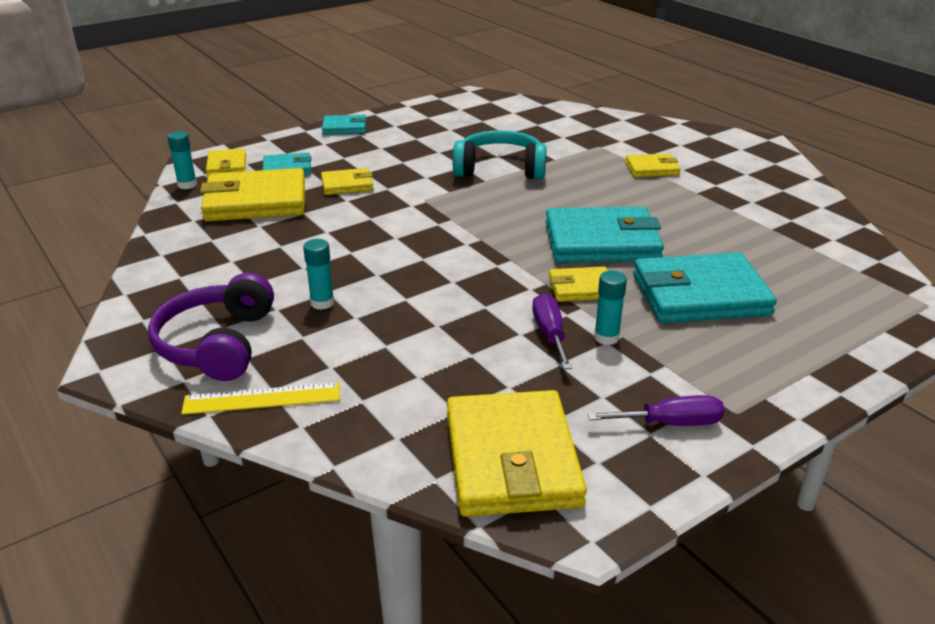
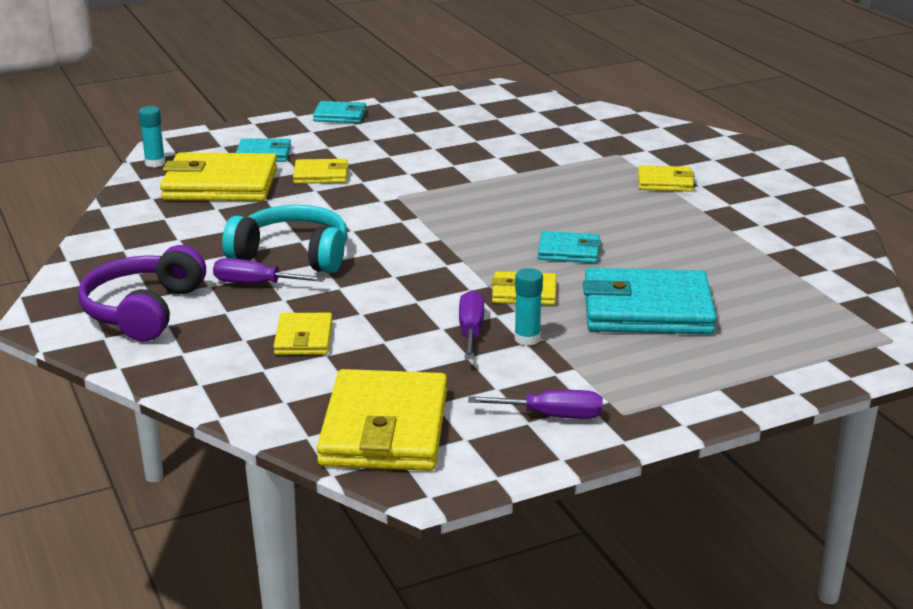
camera: 10 degrees right, 5 degrees down
yellow ruler [181,382,340,415] -> none
yellow wallet [206,148,246,176] -> yellow wallet moved to [273,313,332,355]
turquoise glue stick [303,239,334,310] -> purple screwdriver [213,258,325,284]
turquoise headphones [453,130,547,180] -> turquoise headphones moved to [222,205,348,273]
turquoise wallet [546,207,664,263] -> turquoise wallet [538,231,601,263], size x0.52

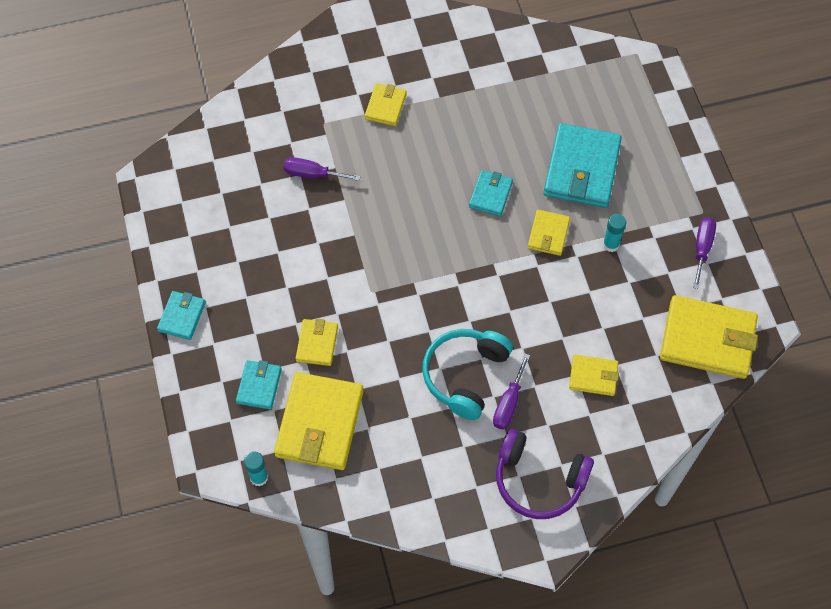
camera: 80 degrees left, 35 degrees up
purple screwdriver [459,290,484,359] -> purple screwdriver moved to [284,157,361,181]

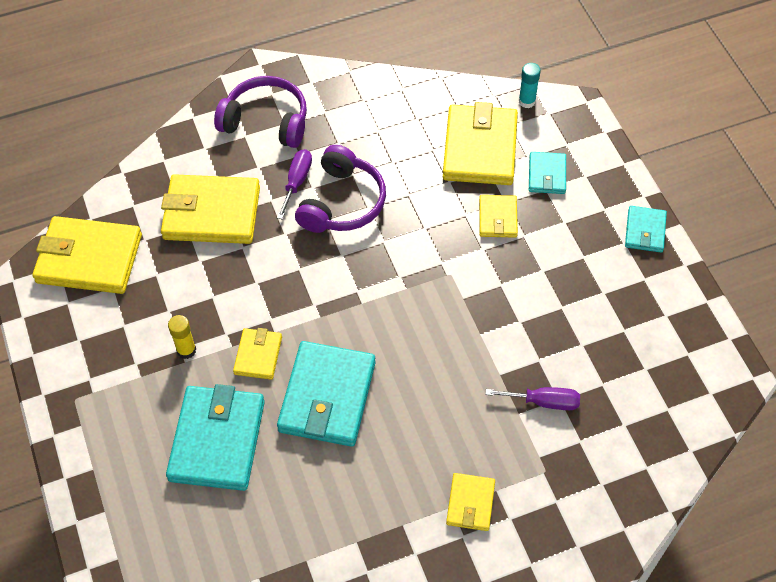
camera: 175 degrees right, 5 degrees down
turquoise headphones [422,329,513,420] -> purple headphones [295,145,386,233]
turquoise wallet [469,170,513,216] -> turquoise wallet [277,341,376,447], size x1.93
yellow wallet [569,355,619,396] -> yellow wallet [161,174,260,244], size x1.93
turquoise glue stick [603,214,626,252] -> yellow glue stick [168,315,196,359]
purple screwdriver [693,218,716,289] -> none

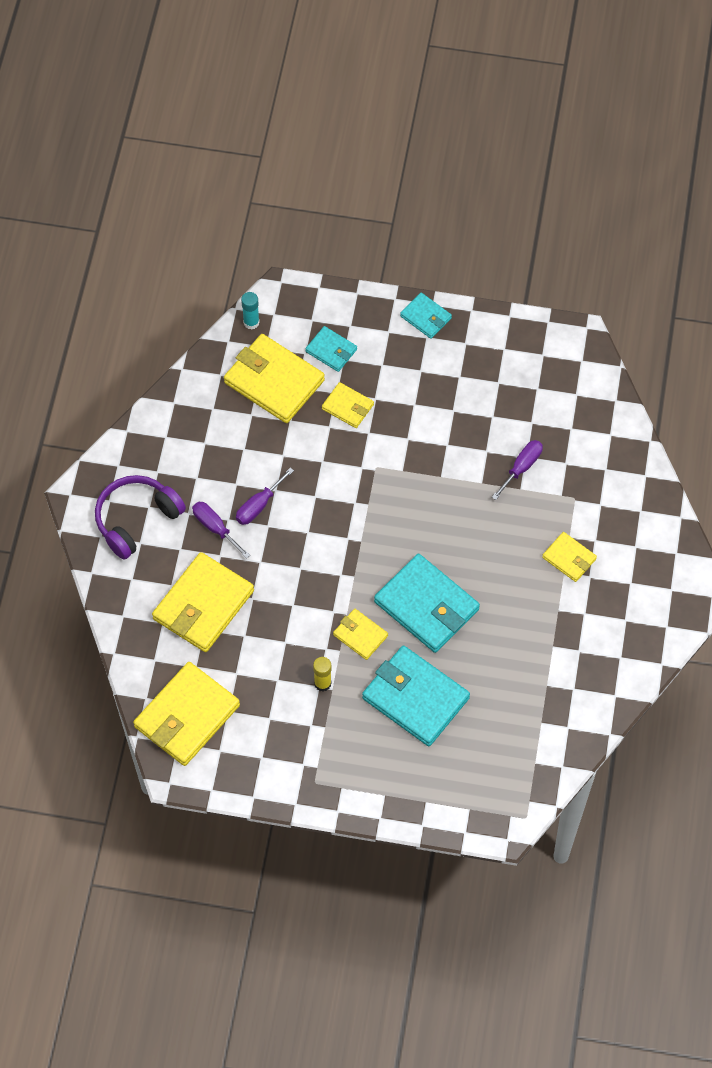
camera: 60 degrees left, 5 degrees up
purple headphones [295,145,386,233] -> purple screwdriver [236,467,294,525]

